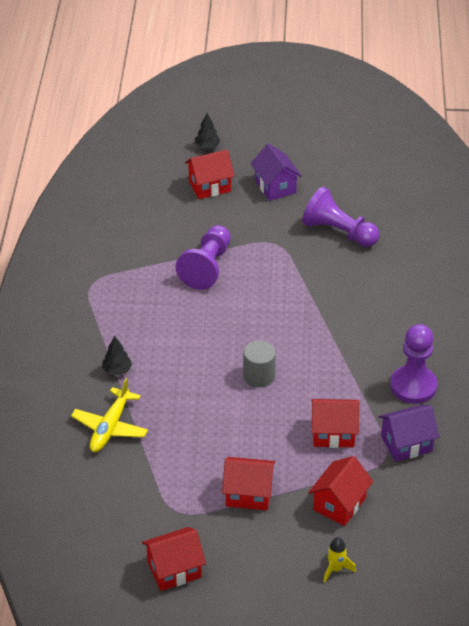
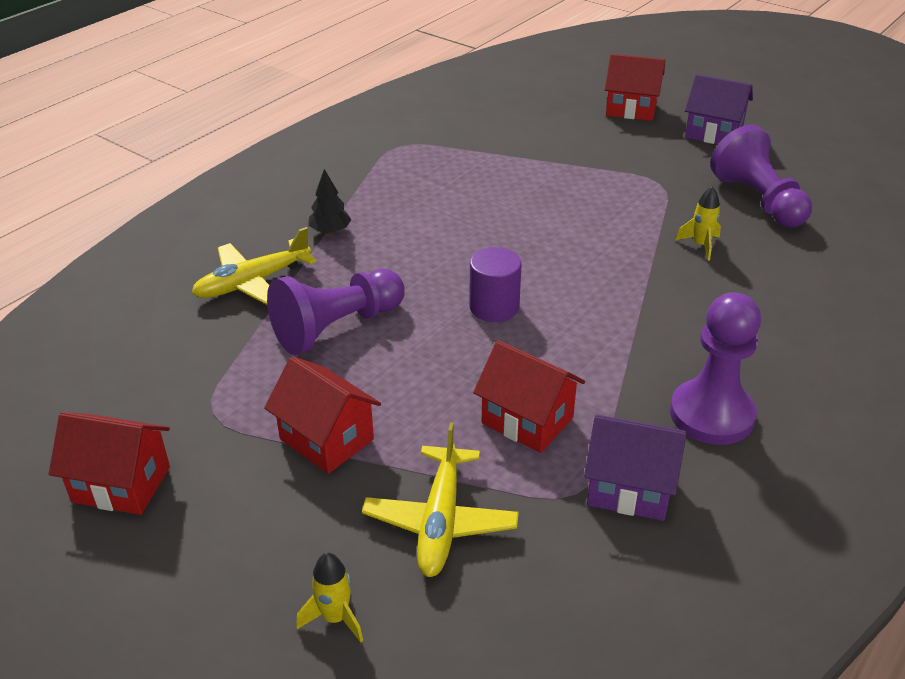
camera: 35 degrees right, 5 degrees down
purple pawn [176,225,231,290] -> purple pawn moved to [267,269,405,355]
black tree [195,113,221,149] -> none
grey cylinder [243,341,276,388] -> purple cylinder [469,247,522,322]
purple house [250,144,302,201] -> purple house turned 75 degrees counterclockwise [685,74,753,144]
red house [308,456,373,526] -> yellow plane [362,422,519,577]
none -> yellow rocket [676,187,721,261]

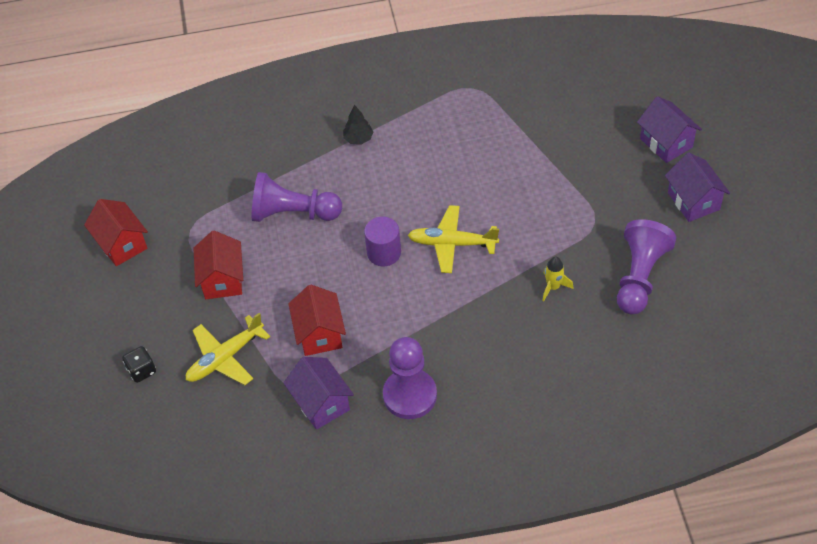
camera: 45 degrees right, 15 degrees up
yellow plane [192,227,317,305] -> yellow plane moved to [408,205,499,273]
yellow rocket [296,553,363,642] -> black dice [122,346,156,383]
red house [605,54,665,121] -> purple house [637,96,702,163]

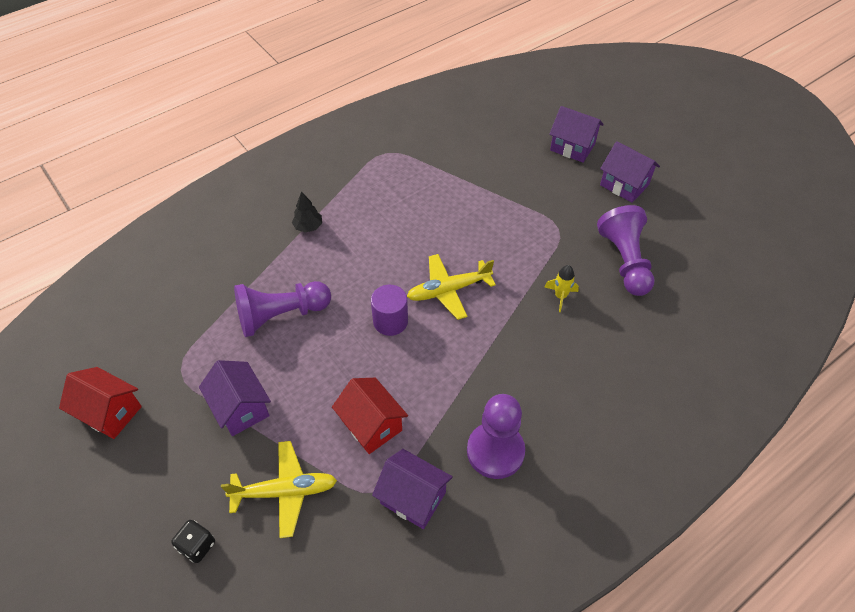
camera: 30 degrees left, 0 degrees up
yellow plane [186,313,270,385] -> yellow plane turned 120 degrees counterclockwise [221,441,337,538]
red house [194,230,243,299] -> purple house [199,360,271,436]

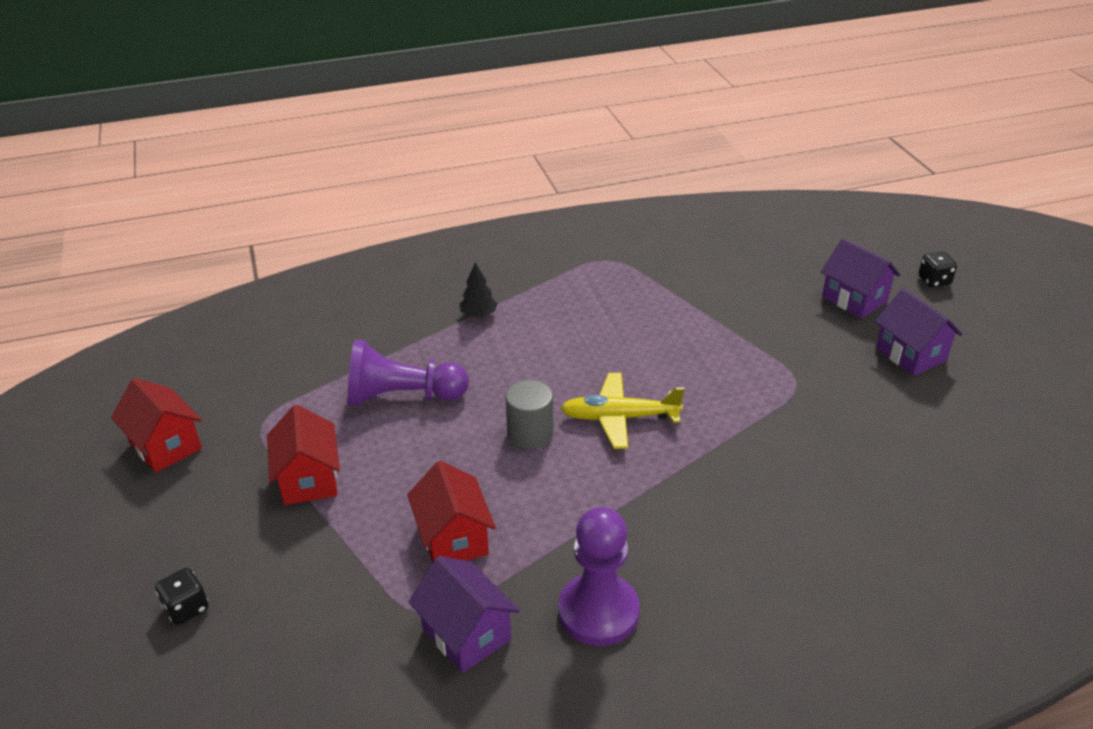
camera: 20 degrees right, 15 degrees down
purple house [199,360,271,436] -> red house [267,405,340,505]
yellow plane [221,441,337,538] -> none
purple cylinder [371,285,408,336] -> grey cylinder [505,380,553,449]
yellow rocket [544,265,579,312] -> none
purple pawn [597,205,654,296] -> none
none -> black dice [918,252,957,287]

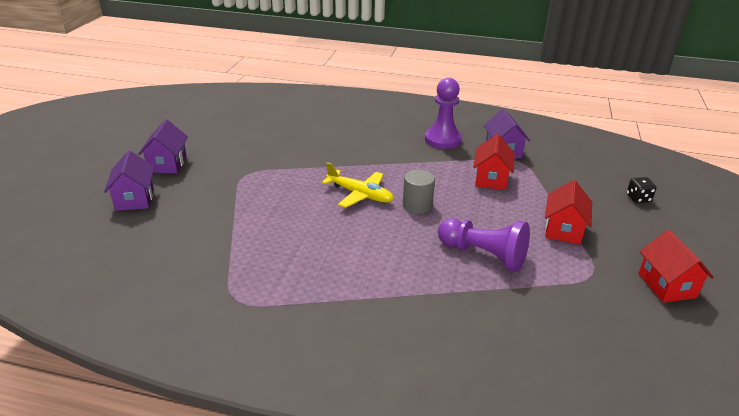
camera: 150 degrees left, 5 degrees down
black tree [459,262,497,318] -> none
black dice [918,252,957,287] -> none

